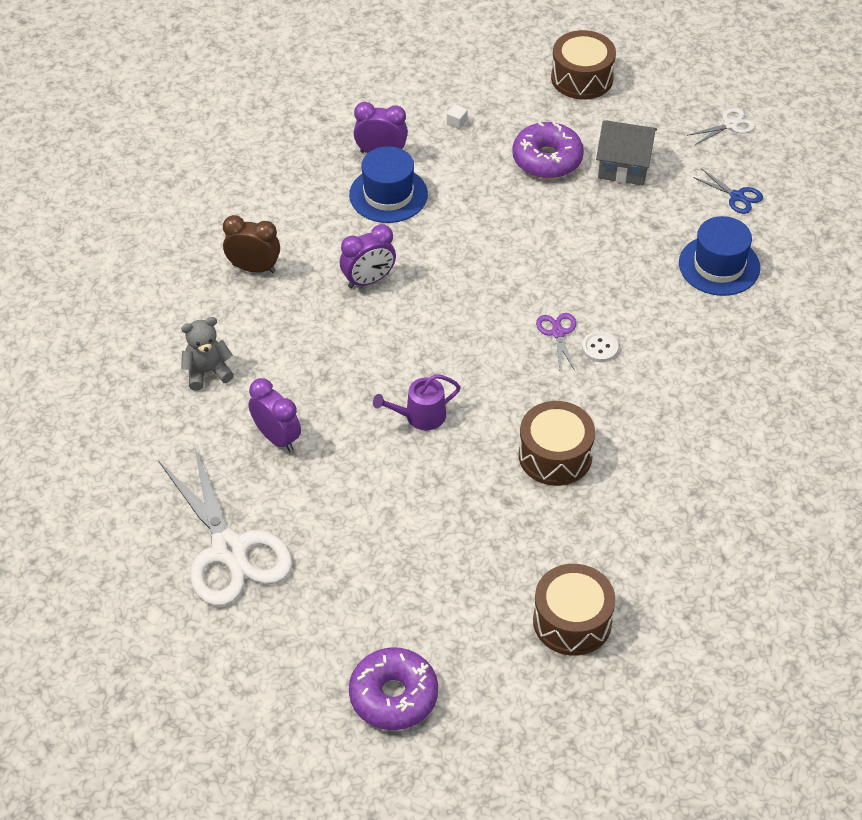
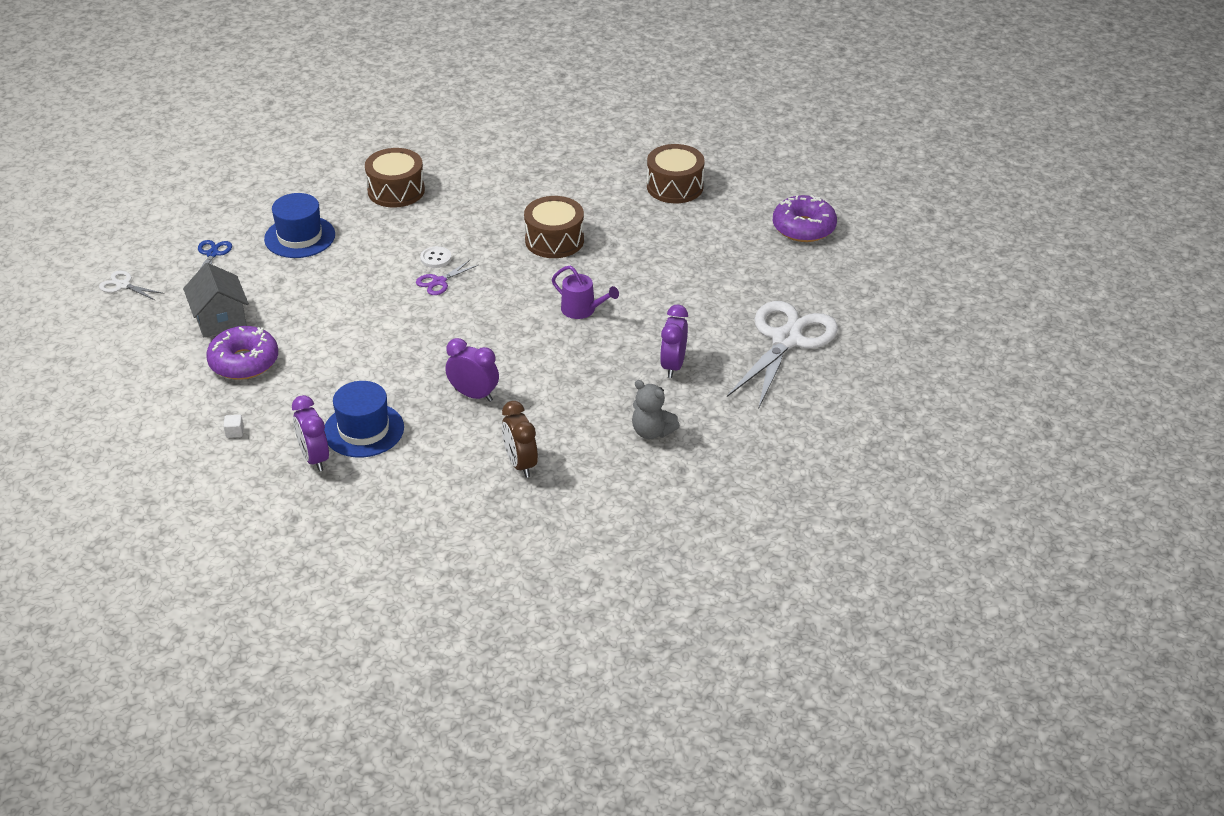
camera: 125 degrees left, 10 degrees down
brown drum [551,30,616,99] -> brown drum moved to [365,148,425,207]

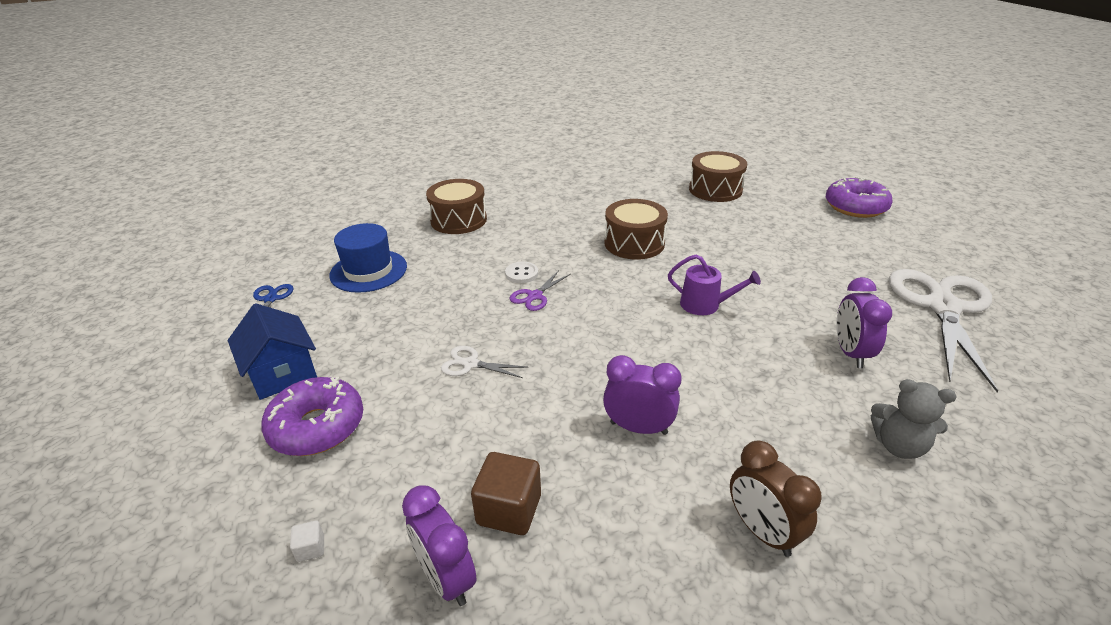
camera: 10 degrees left, 5 degrees down
white scissors [99,271,164,300] -> white scissors moved to [441,346,529,378]
grey house [183,263,249,337] -> blue house [228,303,317,400]
blue hat [324,381,404,457] -> brown cube [471,452,541,535]

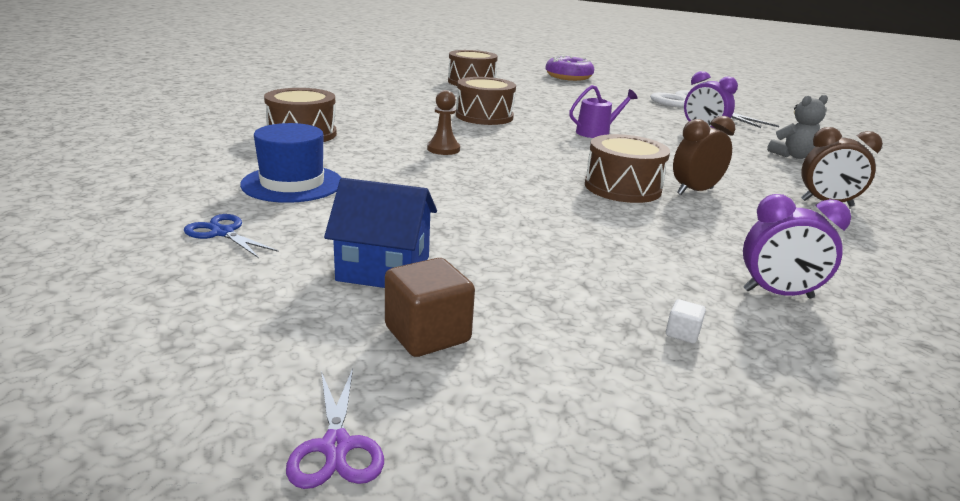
camera: 50 degrees left, 10 degrees down
purple donut [261,377,363,456] -> none
white scissors [441,346,529,378] -> none
brown cube [471,452,541,535] -> brown cube moved to [385,258,475,357]
white button [505,262,538,283] -> brown pawn [427,90,460,155]
purple scissors [510,270,571,311] -> purple scissors moved to [286,368,384,489]
purple clock [603,355,682,435] -> brown clock [673,116,735,195]
none -> brown drum [585,134,670,203]

